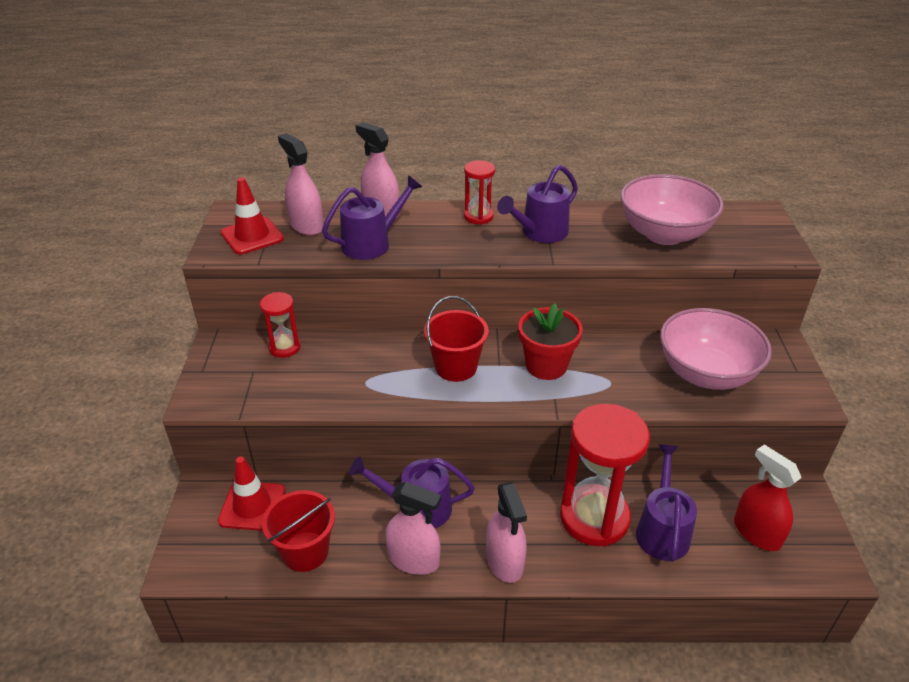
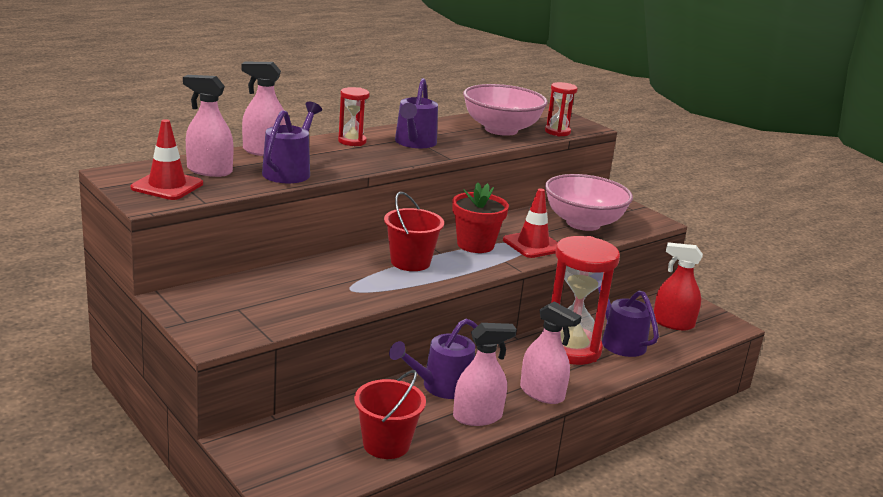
camera: 40 degrees left, 15 degrees down
red traffic cone [218,456,285,531] -> red traffic cone moved to [503,188,558,258]
red hourglass [260,292,301,358] -> red hourglass moved to [545,82,578,136]

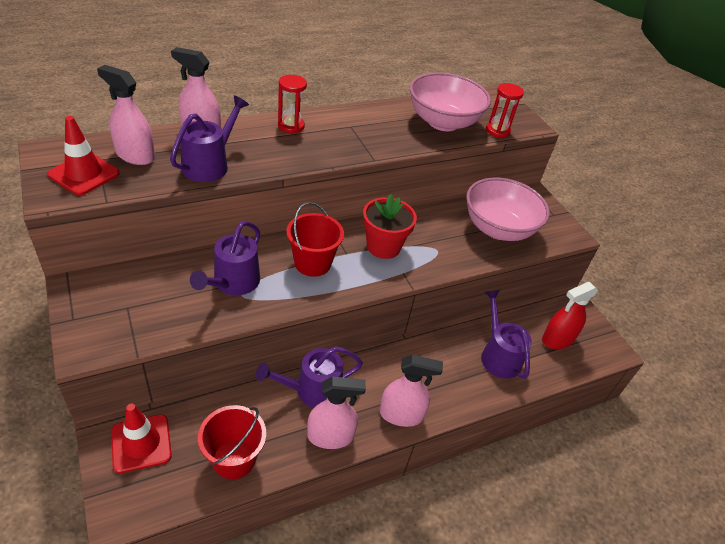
camera: 10 degrees right, 20 degrees up
purple watering can [395,78,438,148] -> purple watering can moved to [190,221,260,295]
red traffic cone [503,188,558,258] -> red traffic cone moved to [111,404,172,473]
pink spray bottle [520,302,582,404] -> pink spray bottle turned 45 degrees counterclockwise [380,355,443,427]
red hourglass [551,236,620,365] -> none
red spray bottle [654,242,703,330] -> red spray bottle turned 60 degrees counterclockwise [542,282,598,349]

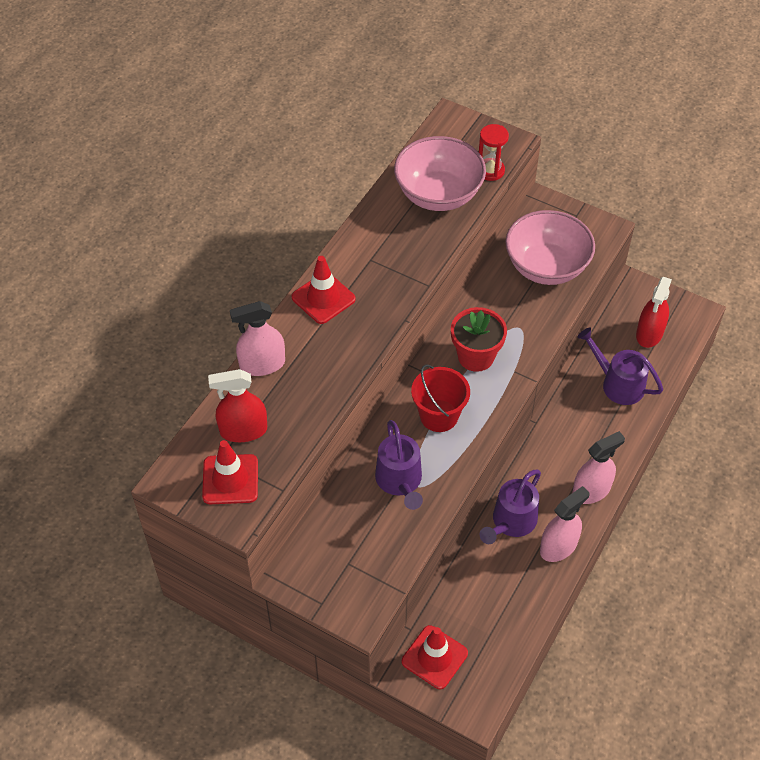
camera: 30 degrees left, 10 degrees up
pink spray bottle [97,65,155,165] -> red spray bottle [208,369,267,442]
purple watering can [170,95,249,182] -> none
red bucket [198,405,266,479] -> none
red hourglass [278,75,307,133] -> red traffic cone [291,256,356,324]

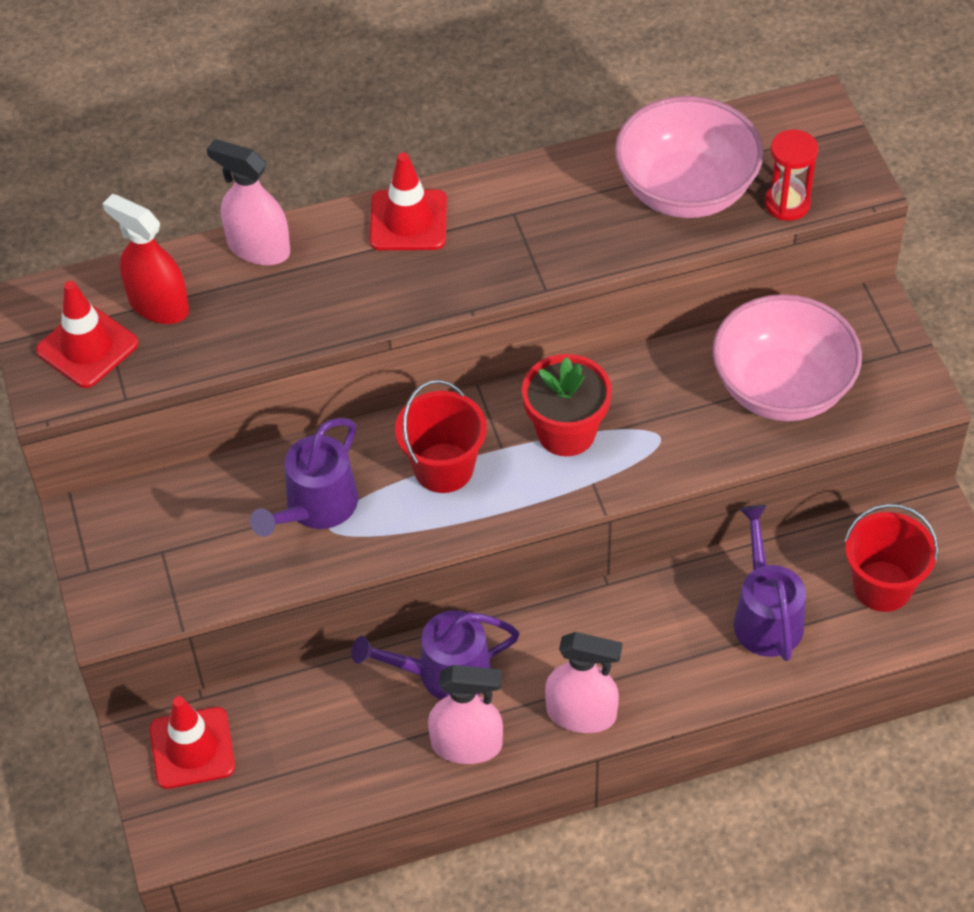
camera: 45 degrees right, 0 degrees up
red spray bottle [636,277,672,348] -> red bucket [844,504,939,612]

